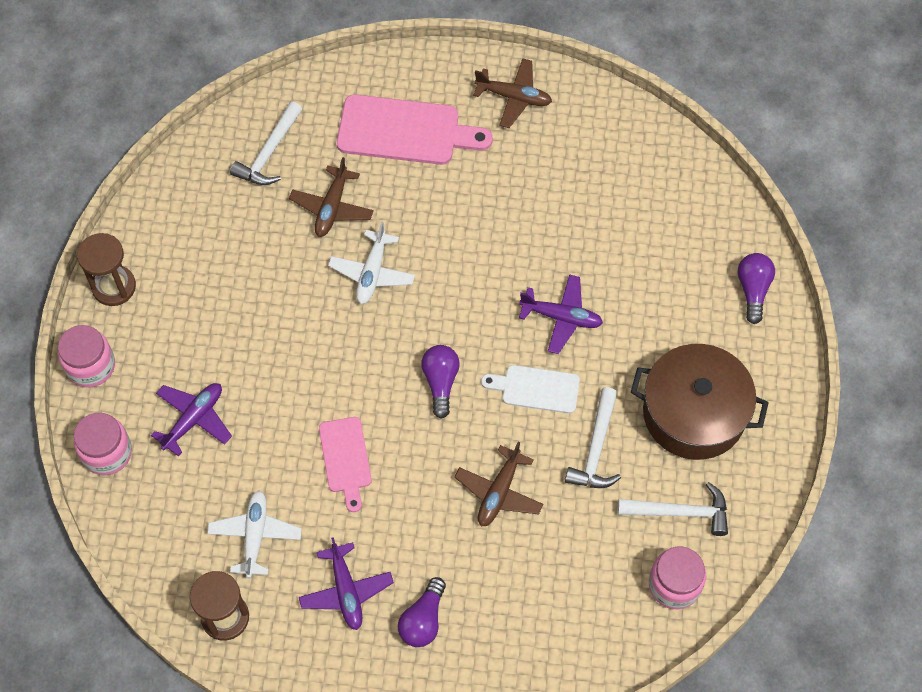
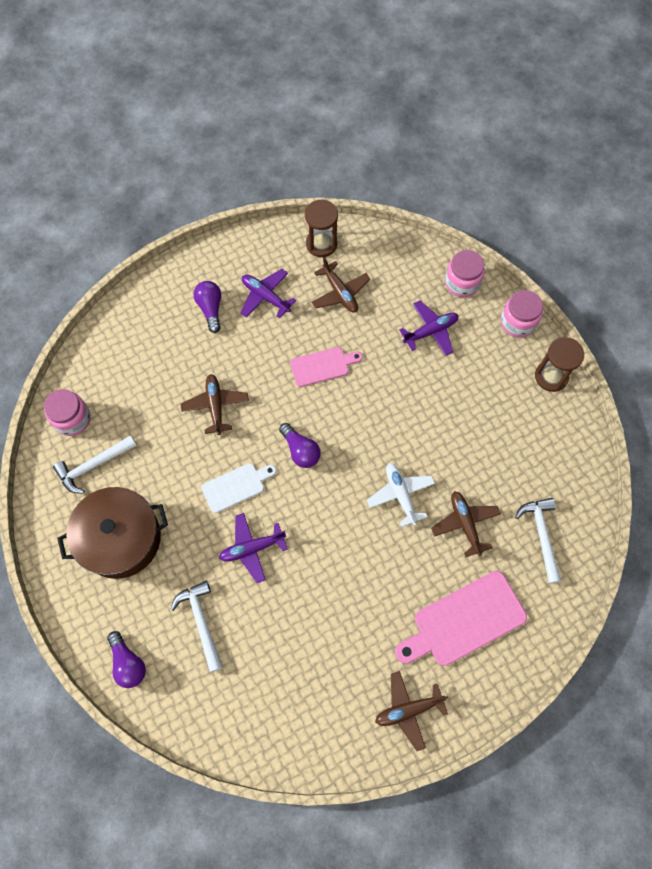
camera: 145 degrees right, 5 degrees up
purple plane [151,383,232,457] -> purple plane turned 120 degrees counterclockwise [399,301,458,356]
white plane [207,491,302,578] -> brown plane [311,257,370,313]
pink cutting board [319,417,372,512] -> pink cutting board turned 120 degrees clockwise [290,347,363,387]
white hammer [565,387,621,488] -> white hammer moved to [171,581,223,672]

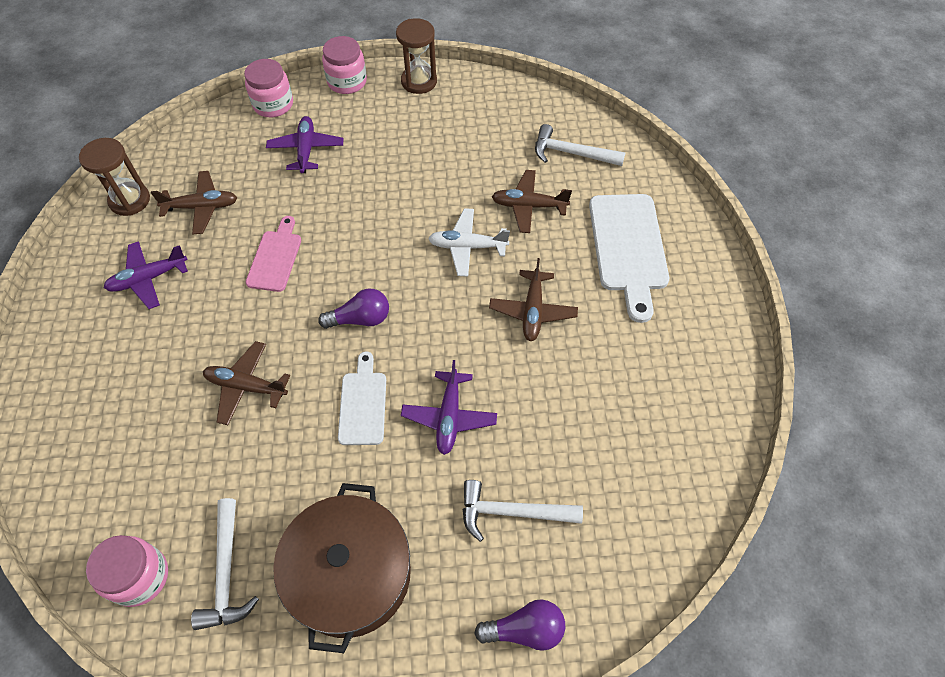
camera: 65 degrees left, 10 degrees down
purple light bulb [194,281,221,333] -> none
brown plane [375,671,448,751] -> brown plane moved to [489,258,578,341]
pink cutting board [395,571,527,666] -> white cutting board [589,194,669,323]

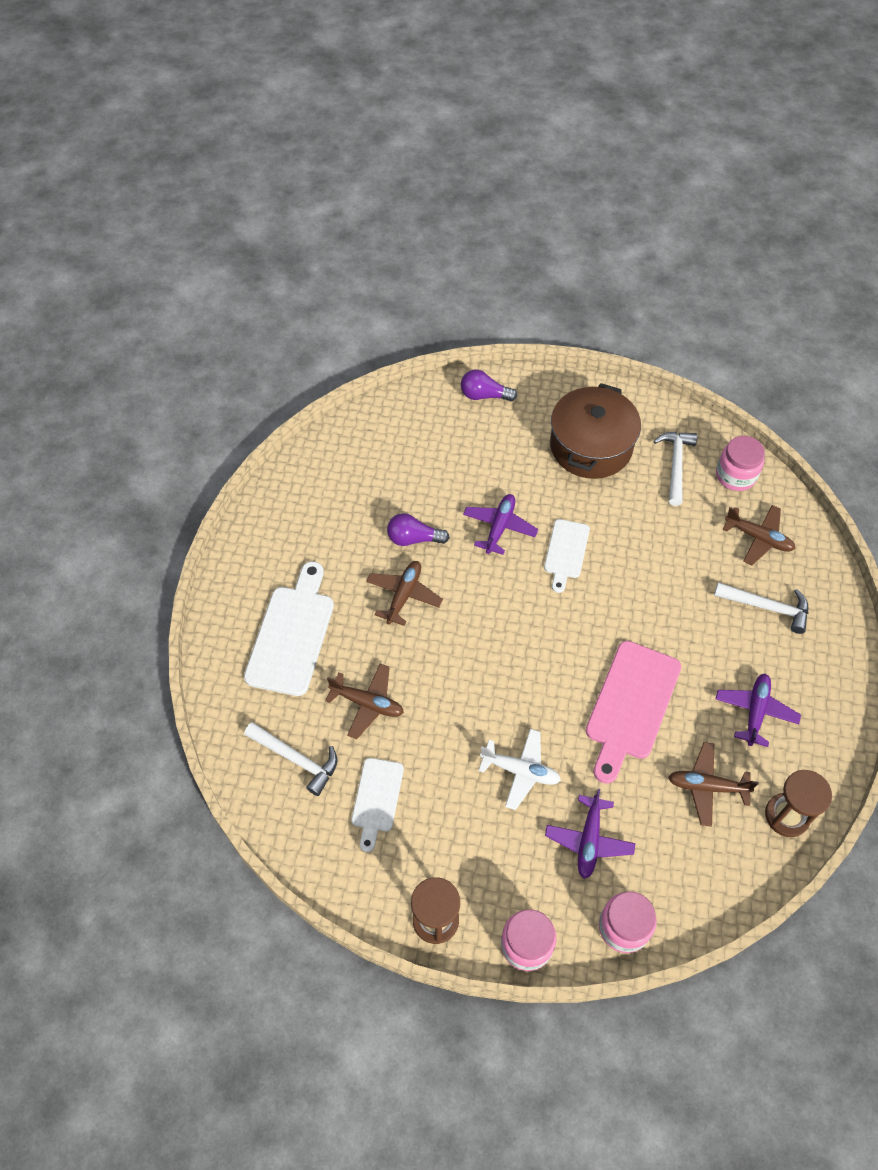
camera: 165 degrees left, 0 degrees up
purple plane [104,241,188,309] -> purple plane turned 60 degrees counterclockwise [716,674,801,747]
brown plane [203,341,291,425] -> brown plane moved to [723,505,796,565]
pink cutting board [246,216,301,292] -> pink cutting board [586,641,681,784], size x1.69
purple light bulb [318,289,389,329] -> purple light bulb moved to [387,513,450,546]
white plane [428,208,510,277] -> white plane moved to [478,729,561,810]
white hammer [463,480,583,542] -> white hammer moved to [714,582,808,634]
none -> white cutting board [352,758,404,852]

